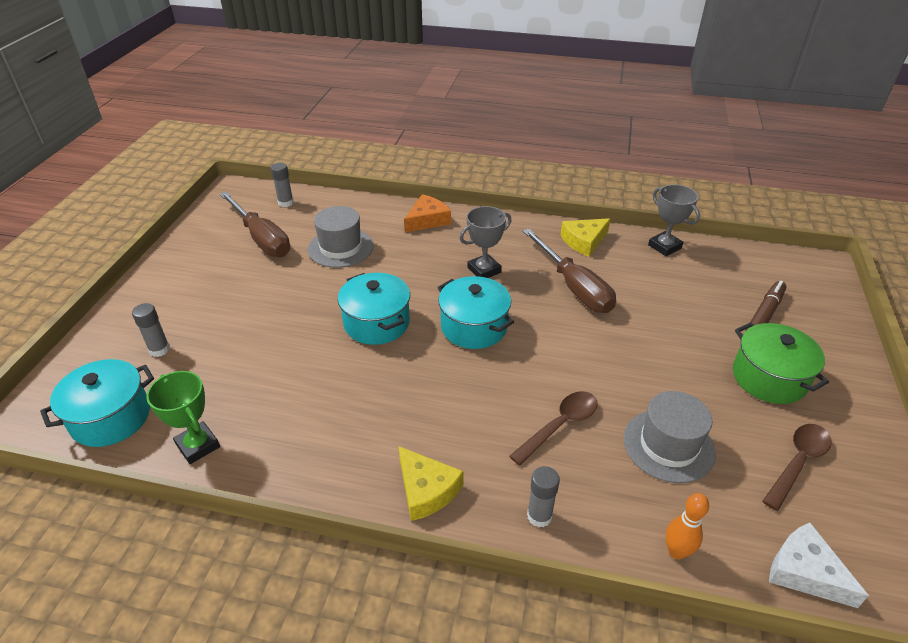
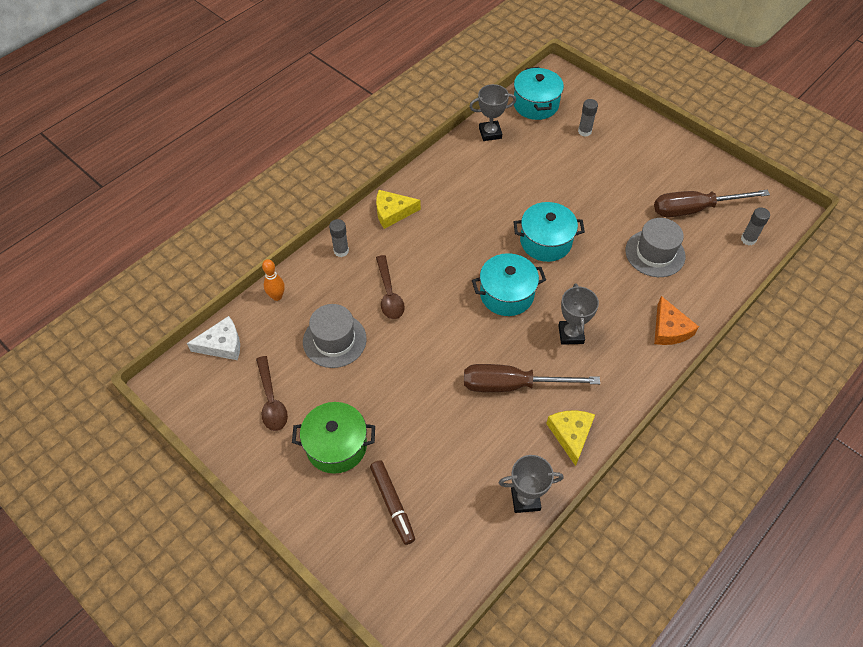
camera: 120 degrees right, 15 degrees up
green trophy [146,371,220,464] -> grey trophy [469,84,516,141]

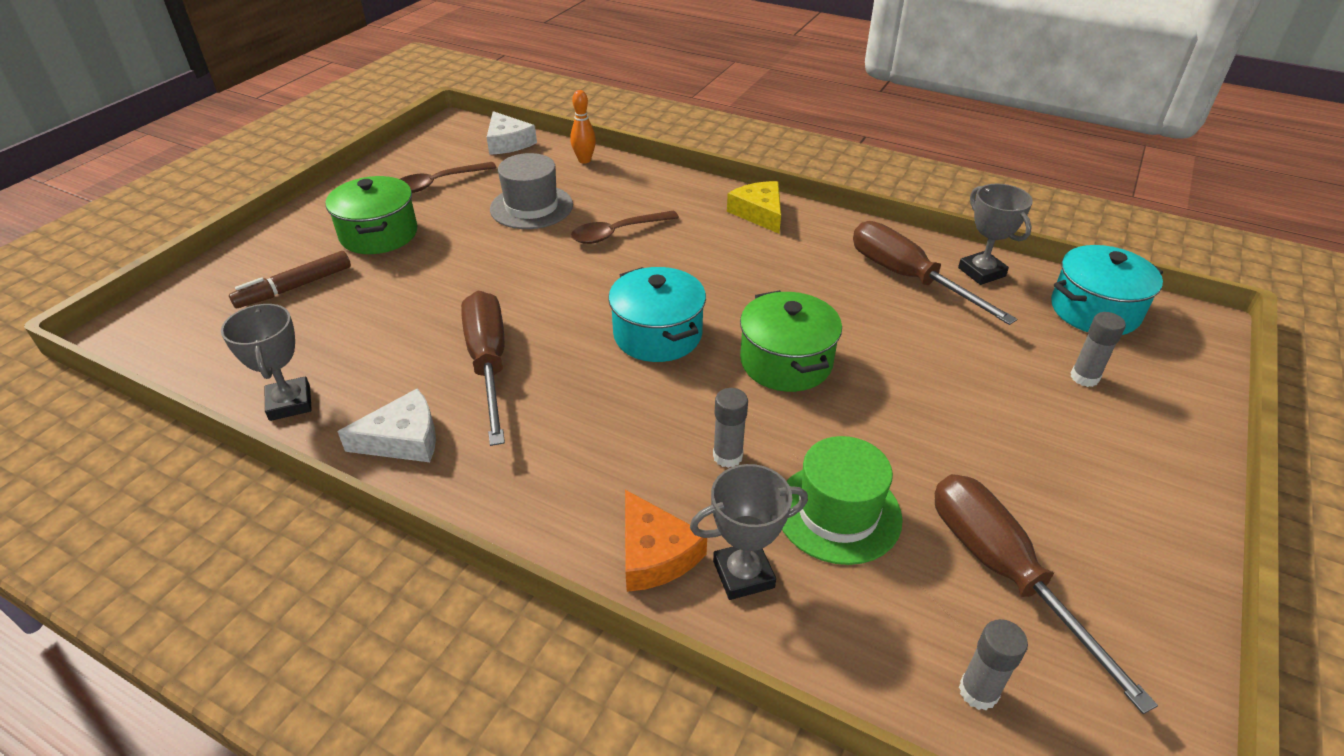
camera: 75 degrees right, 15 degrees down
grey glue stick [329,219,349,257] -> grey glue stick moved to [713,388,748,468]
turquoise pot [513,202,585,262] -> green pot [740,290,842,392]
yellow cheese [546,410,595,466] -> white cheese [337,389,436,462]
grey trophy [558,283,599,345] -> grey trophy moved to [690,464,808,600]
grey hat [625,218,685,277] -> green hat [782,436,903,565]
orange cheese [654,296,699,345] -> orange cheese turned 90 degrees counterclockwise [625,490,707,592]
none -> brown screwdriver [853,221,1017,325]

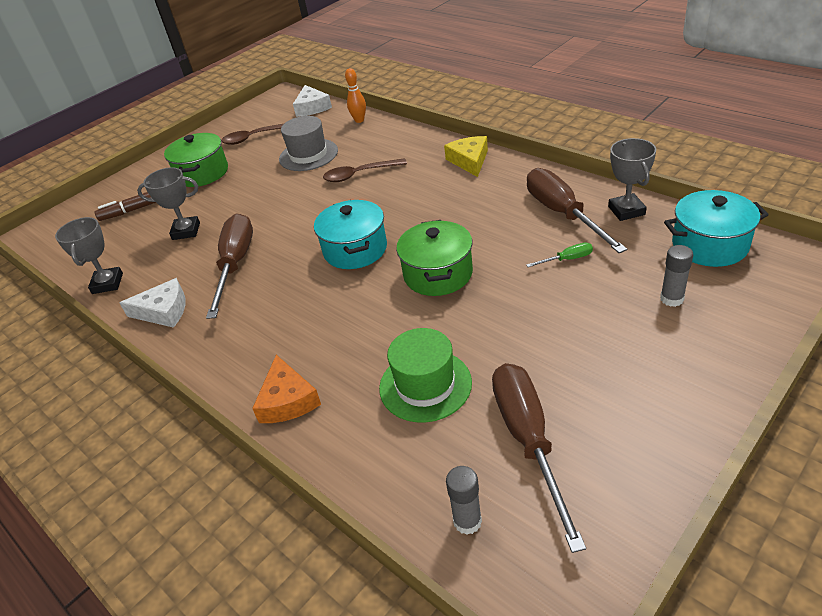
camera: 20 degrees right, 0 degrees up
grey trophy [690,464,808,600] -> grey trophy moved to [137,167,200,240]
grey glue stick [713,388,748,468] -> none
none -> green screwdriver [526,243,593,267]

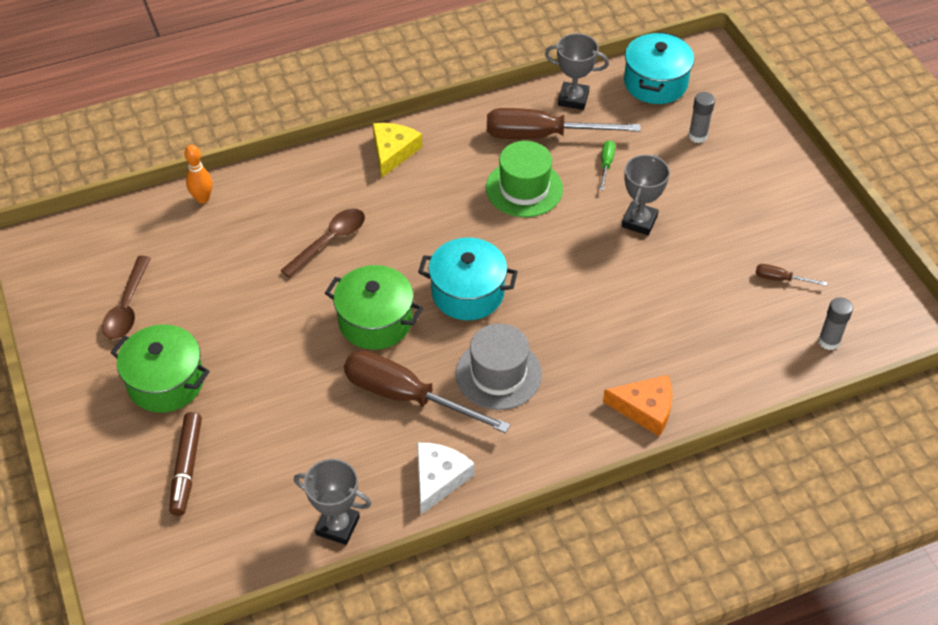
camera: 70 degrees left, 10 degrees up
grey trophy [137,167,200,240] -> grey trophy moved to [622,154,670,235]
grey hat [279,116,338,171] -> grey hat moved to [456,323,542,410]
white cheese [293,85,332,117] -> none
brown spoon [323,158,407,182] -> brown spoon turned 150 degrees counterclockwise [280,209,365,278]
green hat [379,328,472,423] -> green hat moved to [486,141,563,217]
green pot [396,220,473,296] -> green pot moved to [325,265,423,350]
yellow cheese [444,136,488,177] -> yellow cheese turned 90 degrees clockwise [373,123,422,178]
brown screwdriver [492,363,586,553] -> brown screwdriver [756,264,827,286], size x0.42

